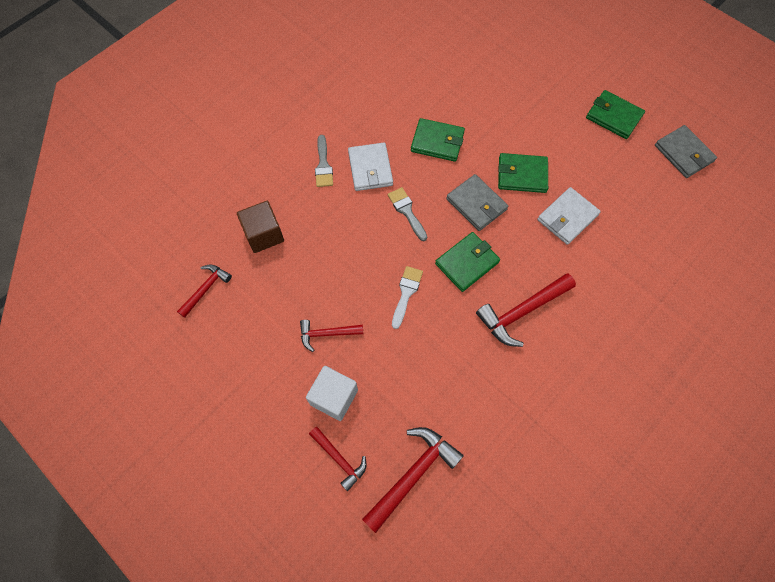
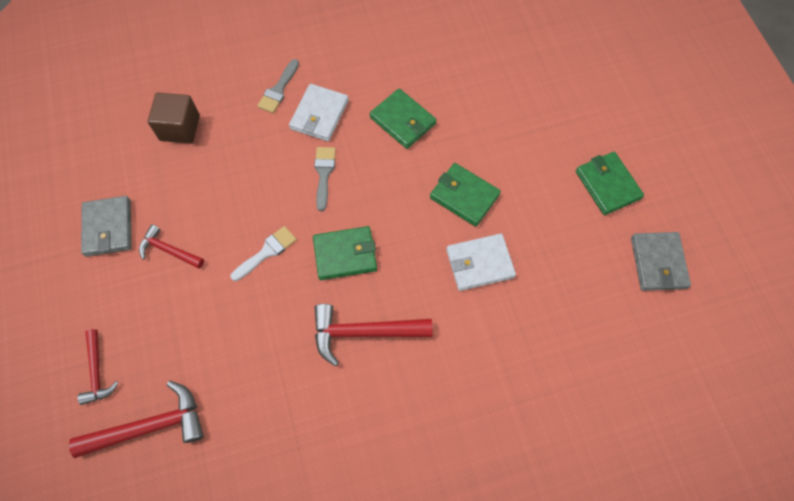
camera: 30 degrees right, 0 degrees up
red hammer [177,264,232,318] -> none
white cube [306,366,358,421] -> none
grey wallet [446,174,508,231] -> grey wallet moved to [81,196,132,257]

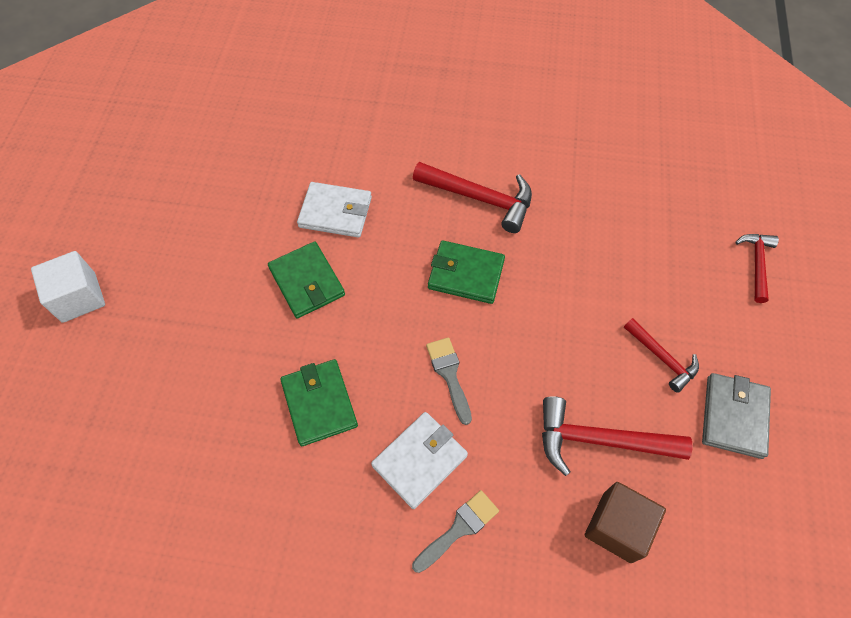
camera: 155 degrees left, 5 degrees down
red hammer [69,381,204,458] -> red hammer moved to [542,396,693,476]
white brush [230,226,297,281] -> none
grey brush [314,147,336,211] -> grey brush turned 135 degrees clockwise [426,337,472,425]
green wallet [576,152,644,215] -> none
grey wallet [631,232,691,291] -> none
none -> white cube [31,251,105,323]

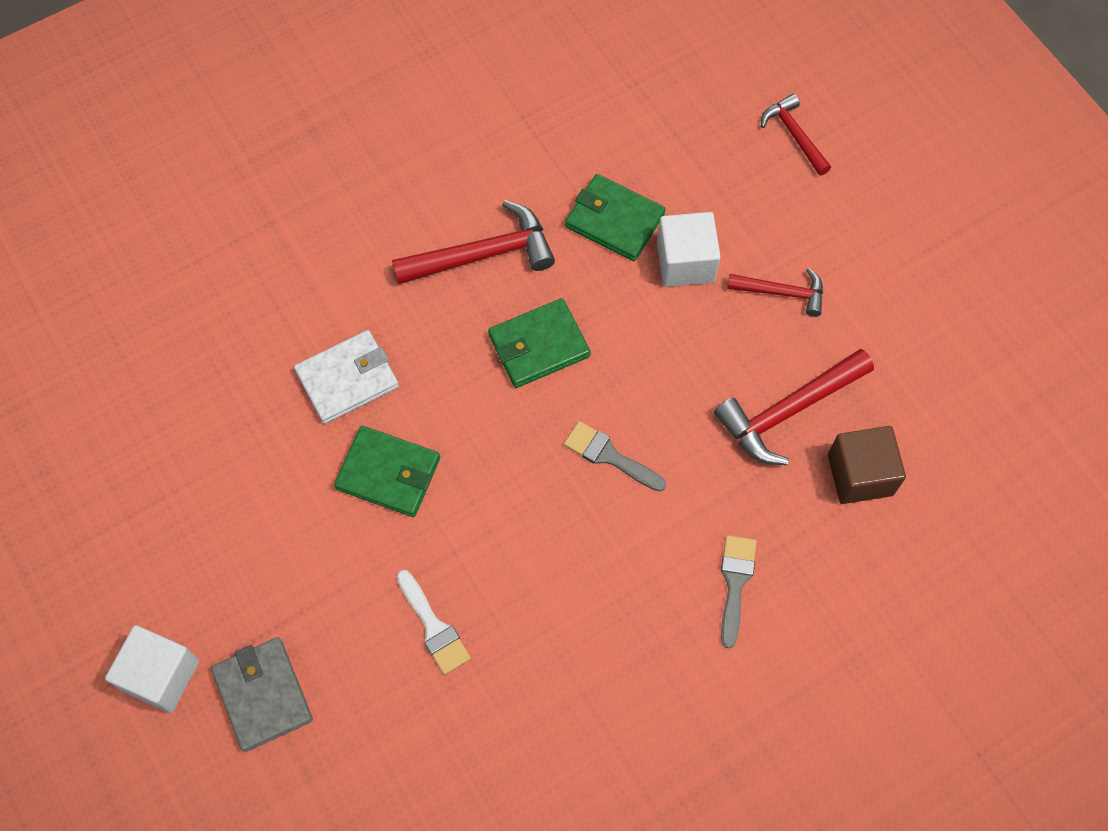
camera: 40 degrees left, 5 degrees up
green wallet [280,359,358,446] -> green wallet moved to [565,174,665,261]
white wallet [371,412,468,509] -> none
grey wallet [702,373,771,459] -> grey wallet moved to [211,637,313,752]
none -> white brush [397,570,471,675]
none -> white cube [657,212,721,287]

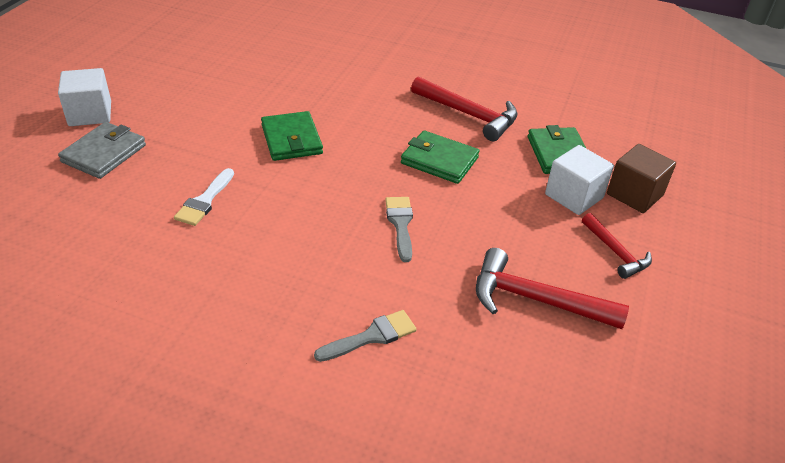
camera: 50 degrees right, 25 degrees down
white wallet [294,330,399,424] -> none
red hammer [761,94,831,176] -> none
brown cube [828,426,906,504] -> brown cube moved to [607,144,676,213]

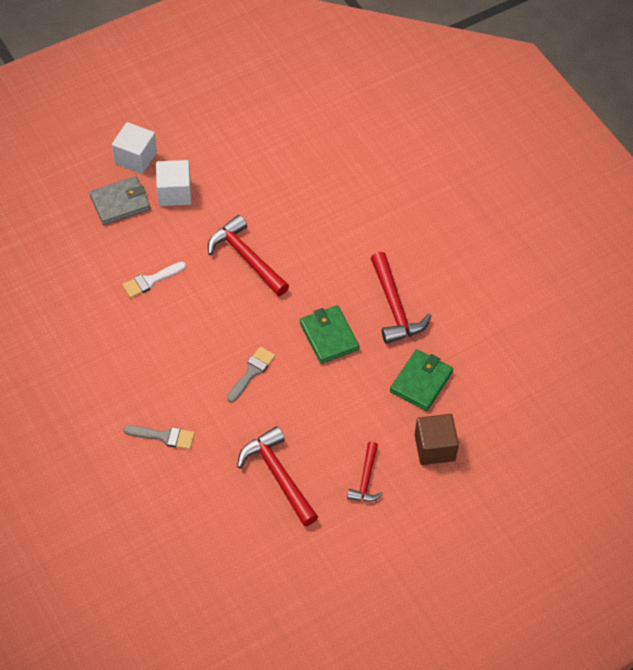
camera: 40 degrees right, 15 degrees up
green wallet [261,111,323,161] -> red hammer [208,215,289,296]
white cube [545,145,614,215] -> white cube moved to [156,160,192,206]

